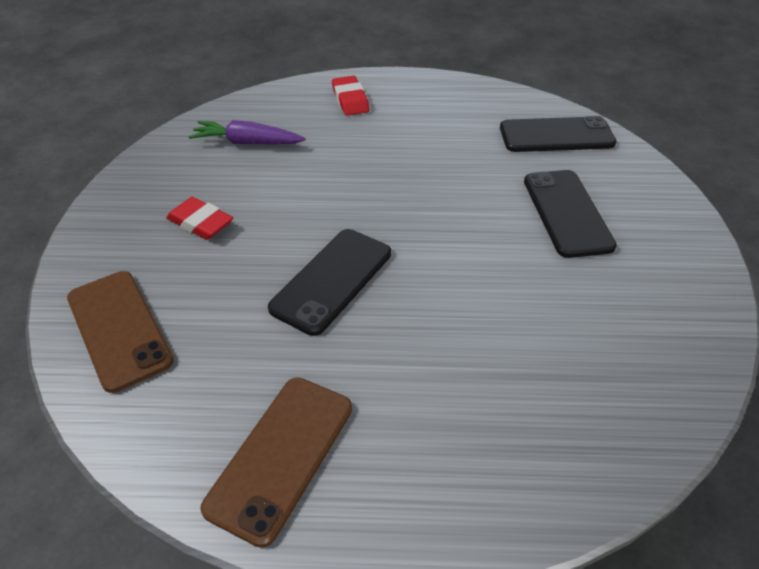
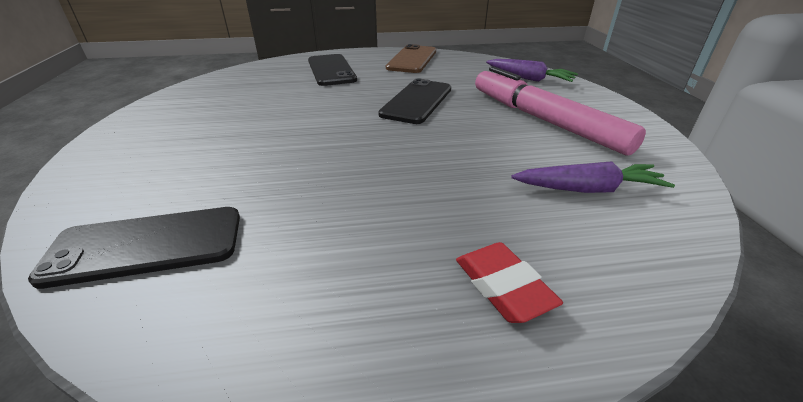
camera: 170 degrees right, 10 degrees down
brown phone [67,271,174,393] -> purple carrot [486,59,578,82]
red eraser [166,197,233,240] -> pink marker [475,66,646,155]
black phone [524,170,617,258] -> black phone moved to [308,54,357,86]

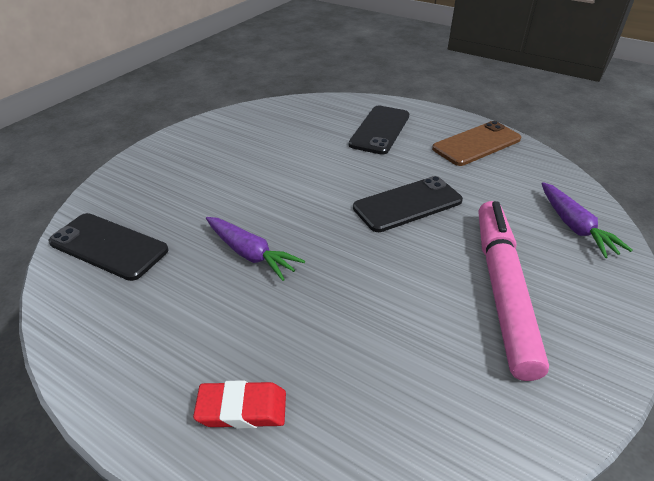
camera: 40 degrees right, 5 degrees up
red eraser [456,242,563,323] -> red eraser turned 75 degrees clockwise [193,380,286,429]
purple carrot [511,161,675,193] -> purple carrot moved to [206,217,305,281]

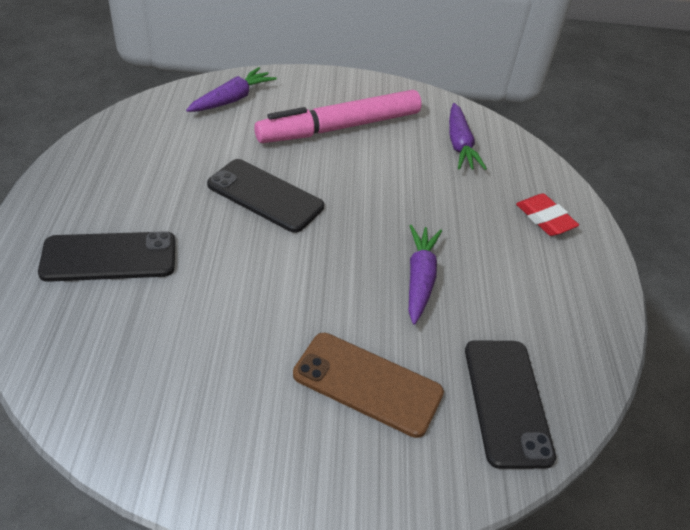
camera: 125 degrees left, 5 degrees up
brown phone [432,121,521,166] -> brown phone moved to [293,333,444,438]
none -> purple carrot [449,103,487,170]

